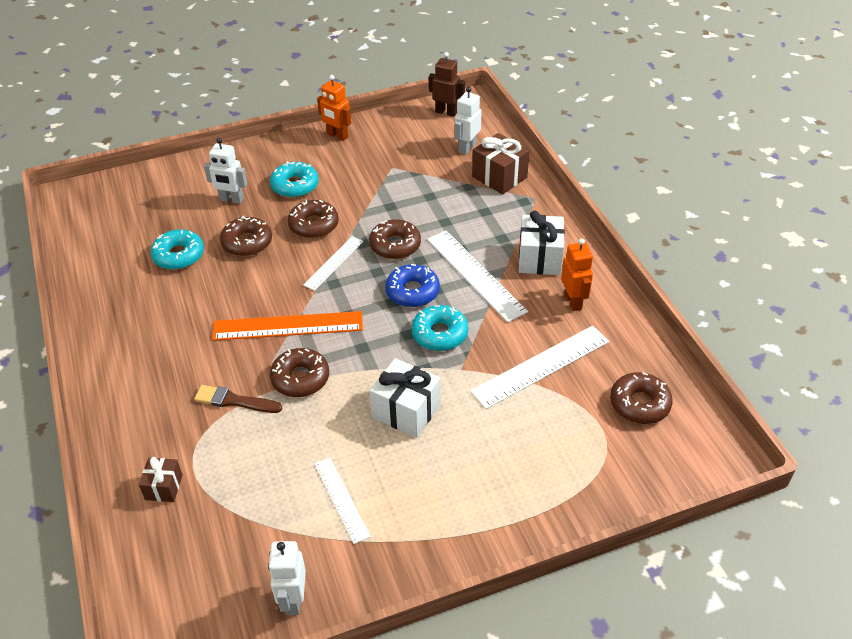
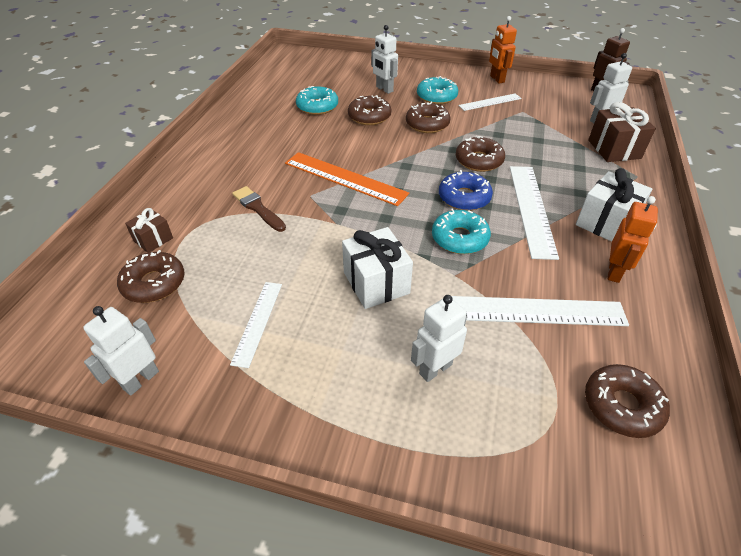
camera: 35 degrees right, 0 degrees up
brown donut [270,348,329,397] -> brown donut moved to [117,250,185,303]
white ruler [303,236,364,291] -> white ruler moved to [458,93,522,111]
none -> white robot [411,295,467,382]

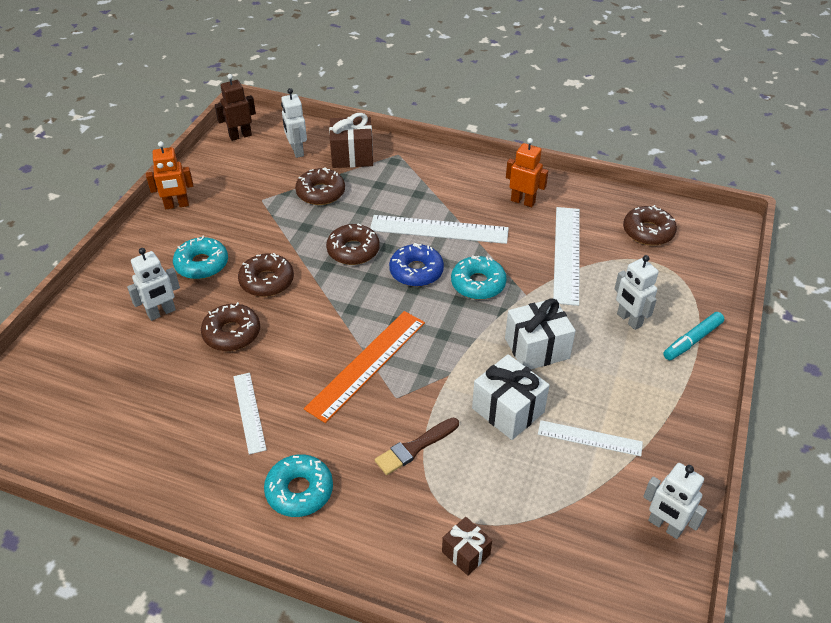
camera: 85 degrees left, 0 degrees up
brown donut [117,250,185,303] -> brown donut moved to [295,167,345,205]
turquoise donut [296,86,338,115] -> turquoise donut moved to [264,454,333,517]
white ruler [458,93,522,111] -> white ruler moved to [233,373,267,455]
white gift [576,168,652,242] -> white gift moved to [472,354,550,440]
none -> turquoise marker [663,312,724,360]

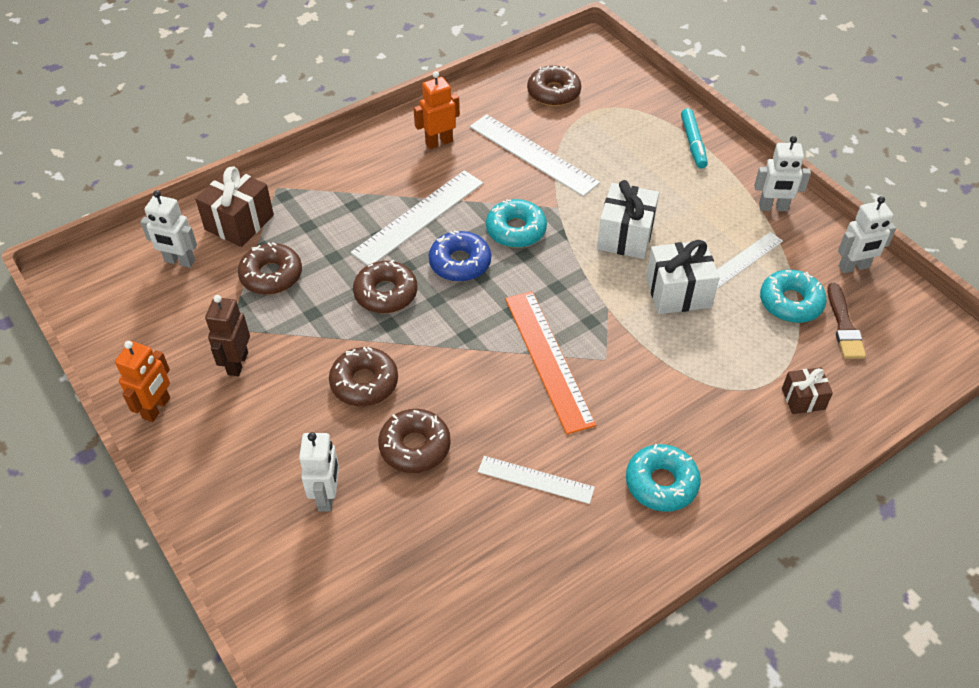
camera: 55 degrees left, 5 degrees up
turquoise donut [173,236,228,279] -> turquoise donut moved to [760,270,827,323]
brown robot [215,74,256,141] -> brown robot moved to [205,295,250,376]
brown brush [375,418,459,475] -> brown brush moved to [827,283,866,359]
white robot [614,255,658,330] -> white robot moved to [754,136,811,211]

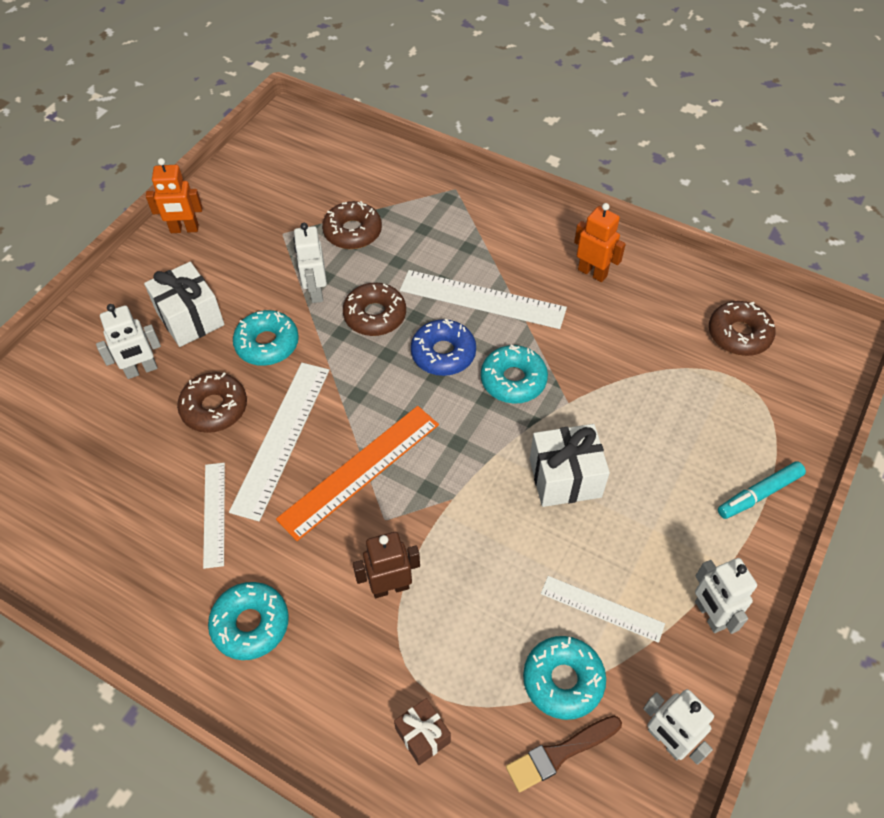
camera: 65 degrees right, 5 degrees up
white robot [140,190,197,268] -> white robot moved to [293,223,327,303]
brown gift [195,166,274,247] -> none
brown robot [205,295,250,376] -> brown robot moved to [353,532,420,598]
brown donut [329,347,398,406] -> turquoise donut [233,310,299,366]
white ruler [470,114,600,197] -> white ruler moved to [229,363,329,521]
white gift [646,240,720,314] -> white gift moved to [144,262,225,347]

